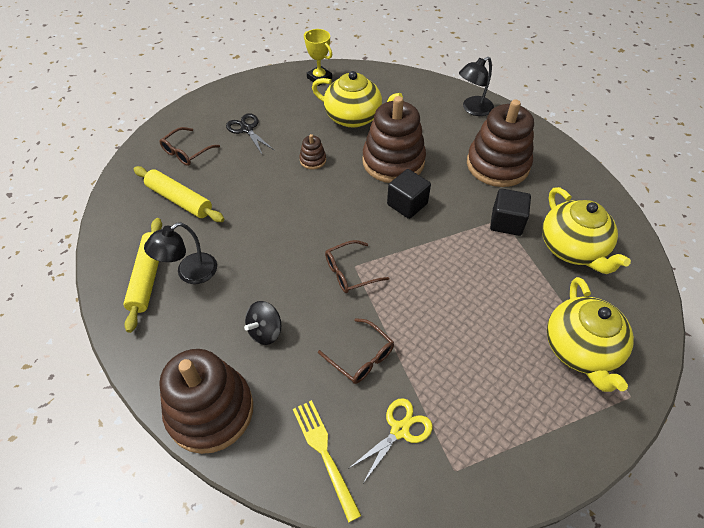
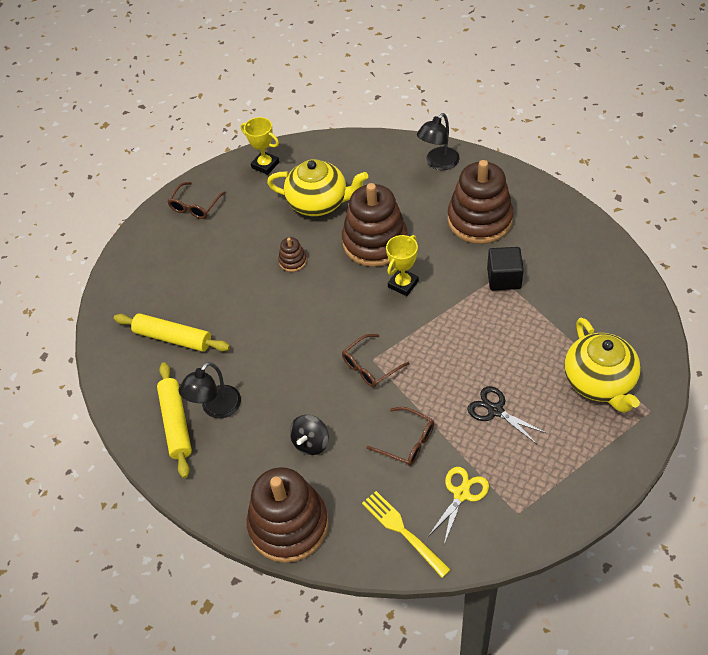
camera: 10 degrees left, 0 degrees up
brown glasses [159,127,220,166] -> brown glasses moved to [167,182,226,219]
black scissors [226,113,275,154] -> black scissors moved to [467,386,546,445]
black cube [387,169,431,219] -> yellow trophy [386,235,419,296]
yellow teapot [542,187,631,274] -> none

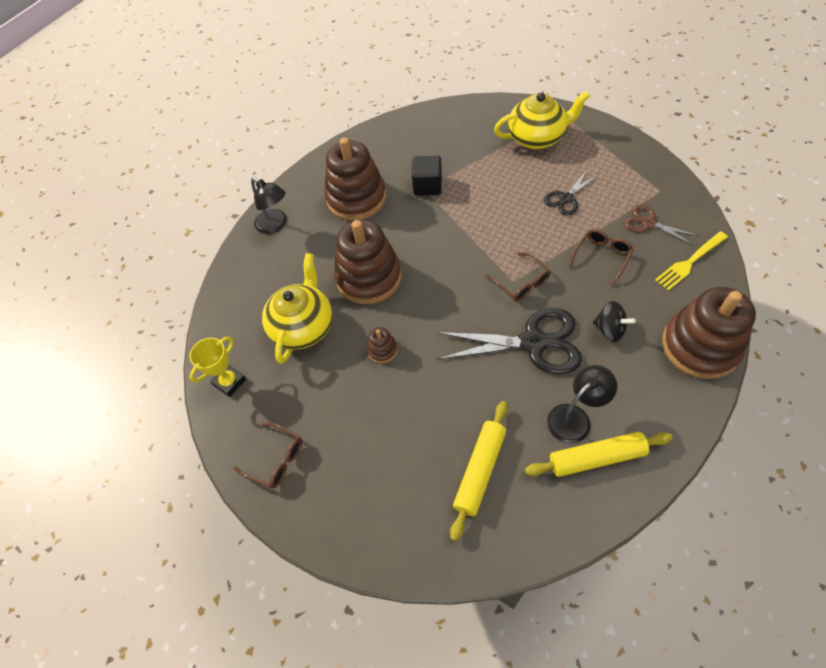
camera: 85 degrees left, 5 degrees up
black lamp [179,362,241,418] -> black lamp turned 75 degrees counterclockwise [547,365,617,444]
yellow trophy [386,235,419,296] -> none
yellow scissors [428,467,489,544] -> brown scissors [624,205,699,245]
none -> black scissors [436,308,582,374]

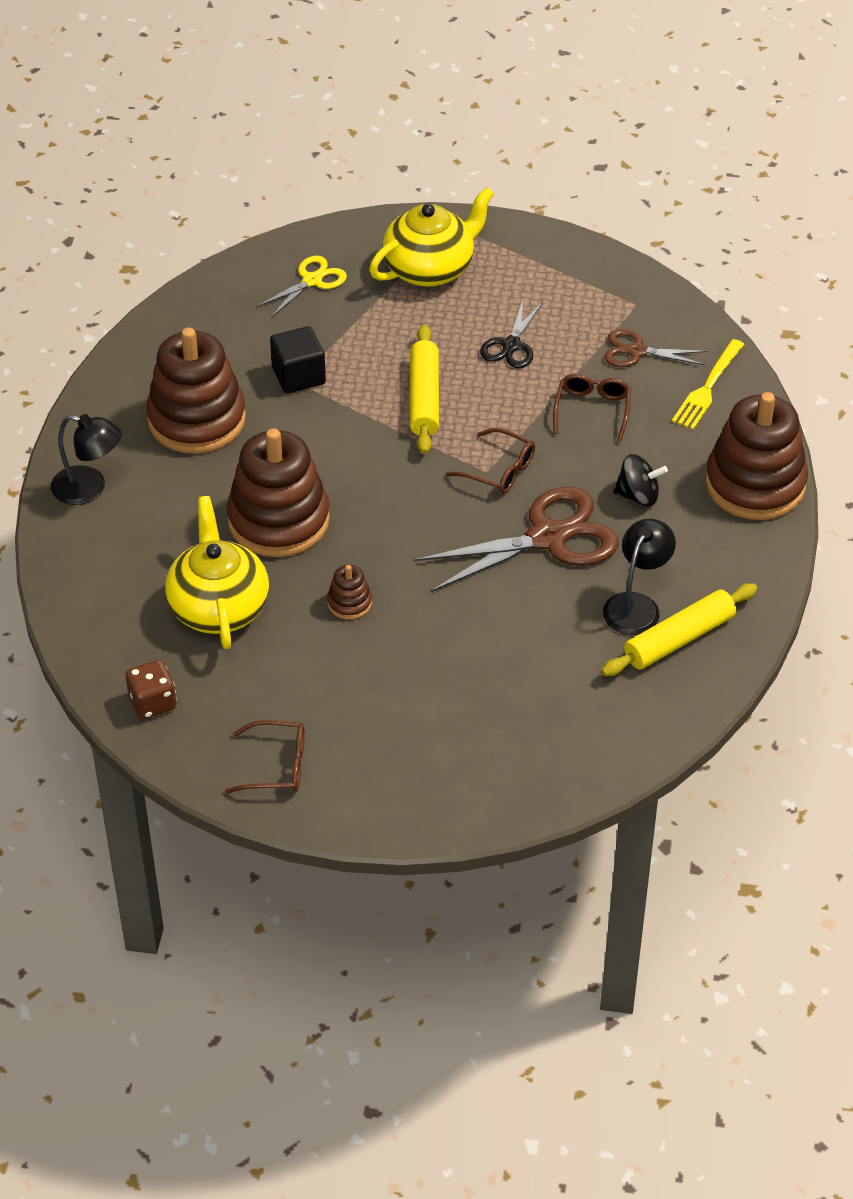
camera: 30 degrees left, 10 degrees down
yellow trophy [189,337,246,397] -> brown dice [125,660,177,719]
black scissors [436,308,582,374] -> brown scissors [414,487,619,592]
yellow rolling pin [450,401,508,541] -> yellow rolling pin moved to [410,324,439,454]
none -> yellow scissors [256,256,347,317]

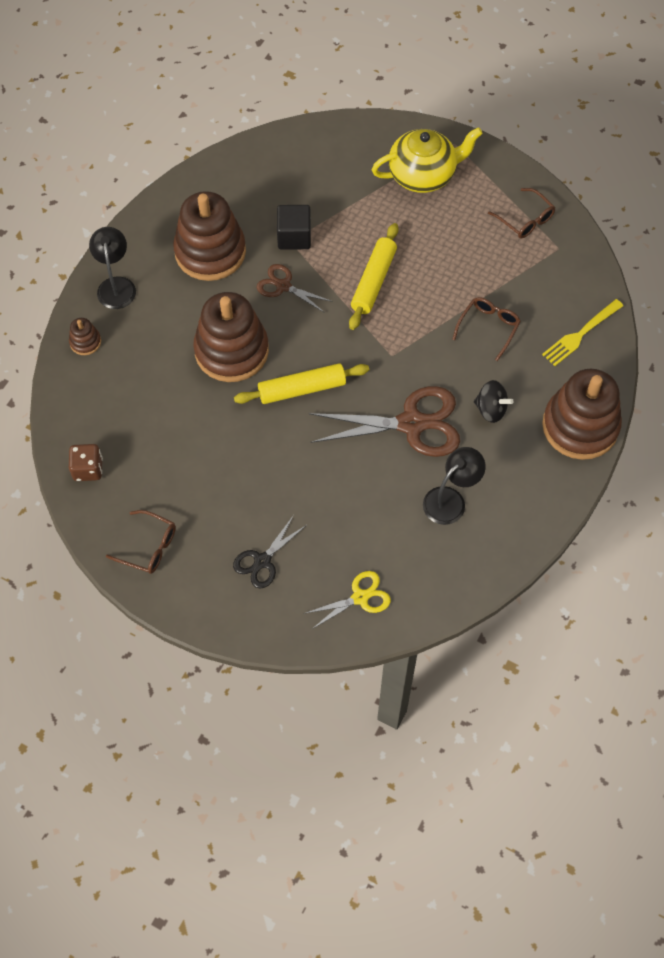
camera: 20 degrees right, 15 degrees up
black lamp [51,414,122,505] -> black lamp turned 135 degrees counterclockwise [89,227,136,309]
yellow teapot [165,496,269,649] -> none
yellow scissors [256,256,347,317] -> yellow scissors moved to [303,571,391,630]
brown stacking toy [327,565,372,620] -> brown stacking toy moved to [69,318,101,355]
brown glasses [446,428,535,494] -> brown glasses moved to [488,188,556,239]
black scissors [480,300,543,368] -> black scissors moved to [233,515,307,589]
yellow rolling pin [601,583,757,676] -> yellow rolling pin moved to [234,363,369,404]
brown scissors [604,329,707,367] -> brown scissors moved to [257,264,333,313]

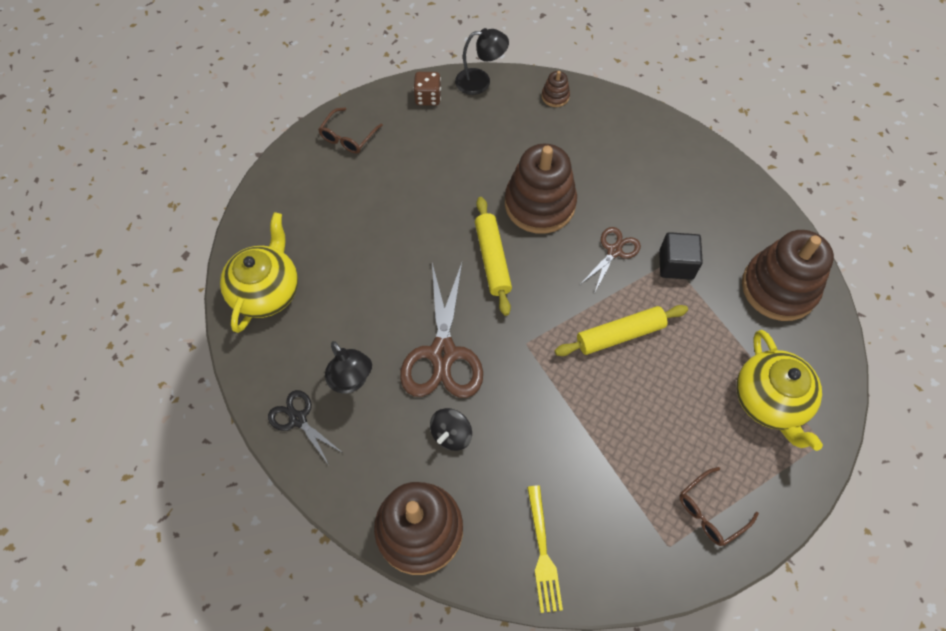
camera: 95 degrees right, 0 degrees up
black lamp [89,227,136,309] -> black lamp moved to [455,28,509,95]
brown stacking toy [173,191,246,281] -> brown stacking toy moved to [742,230,834,321]
black scissors [233,515,307,589] -> black scissors moved to [268,390,343,465]
yellow scissors [303,571,391,630] -> yellow teapot [220,212,298,333]
yellow rolling pin [349,223,399,330] -> yellow rolling pin turned 45 degrees counterclockwise [555,305,688,356]
brown glasses [452,297,521,361] -> none
yellow fork [542,299,623,366] -> yellow fork turned 150 degrees counterclockwise [527,485,563,613]

